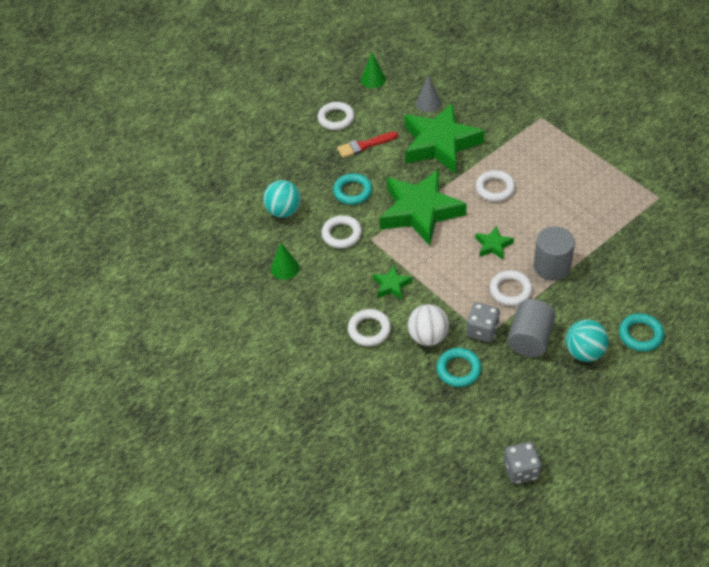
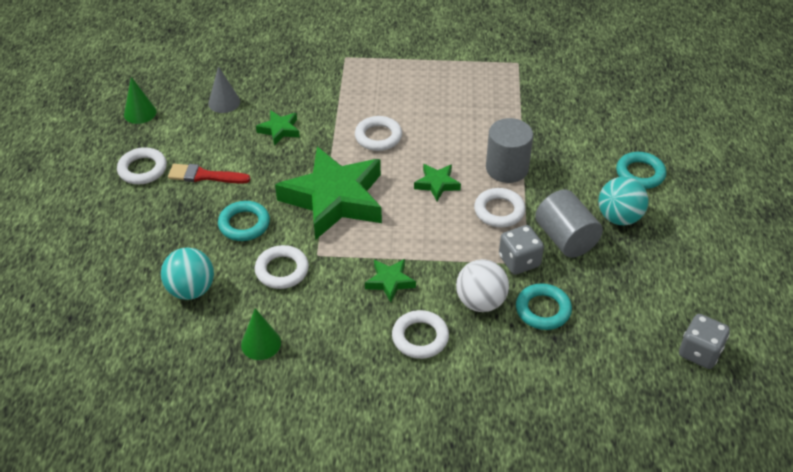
camera: 50 degrees left, 5 degrees down
red brush [337,132,398,158] -> red brush turned 75 degrees clockwise [168,164,250,184]
green star [404,103,485,174] -> green star [256,110,300,146], size x0.43

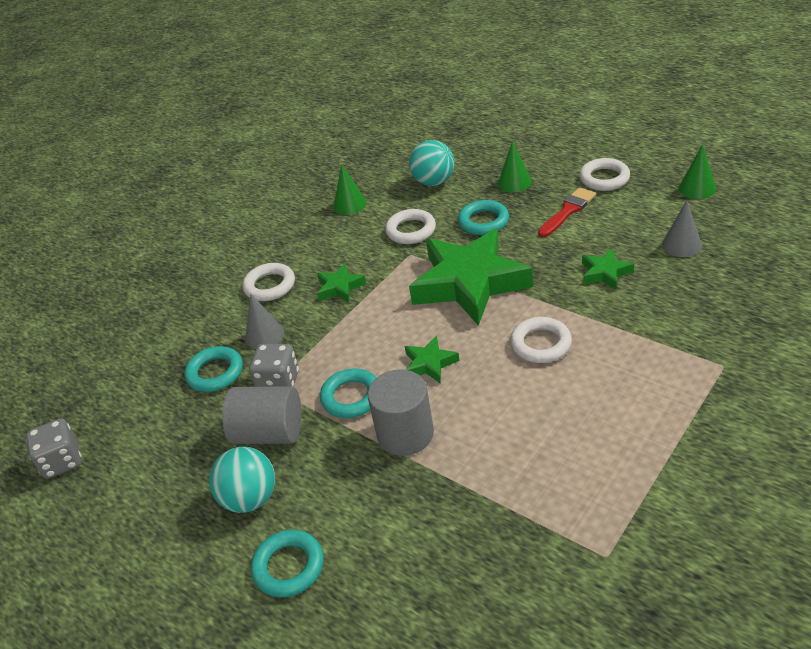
camera: 130 degrees right, 5 degrees down
white ball [456,259,509,312] -> grey cone [245,294,284,349]
white ring [474,188,526,227] -> turquoise ring [320,368,376,418]
none -> green cone [498,141,532,192]

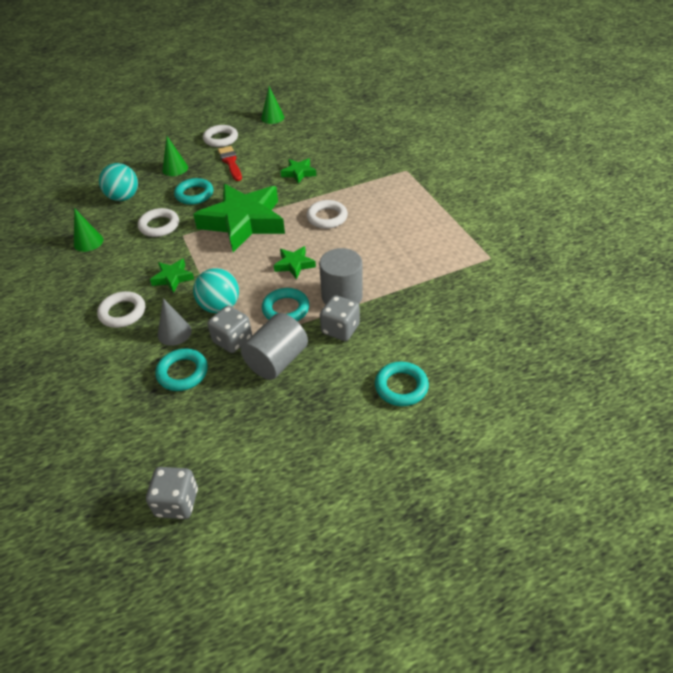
camera: 65 degrees left, 5 degrees up
turquoise ball [209,447,275,513] -> turquoise ball moved to [193,268,239,313]
grey cone [662,200,702,257] -> none
none -> grey dice [320,295,360,341]

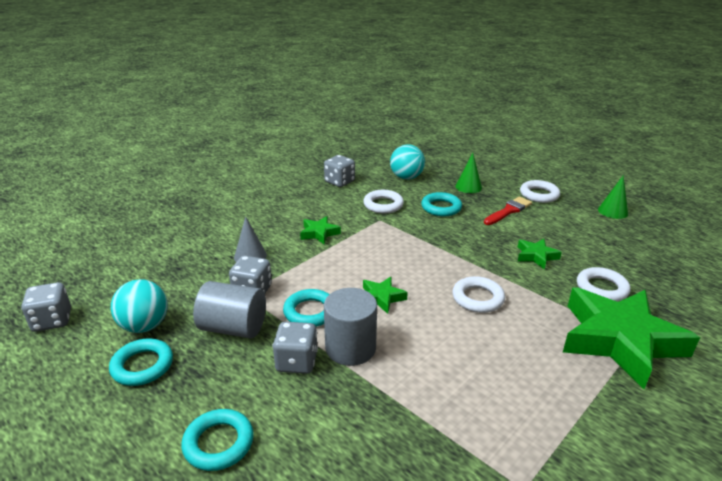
camera: 65 degrees right, 15 degrees down
green cone [74,208,103,252] -> grey dice [324,155,355,187]
white ring [97,291,145,328] -> white ring moved to [577,267,631,301]
turquoise ring [155,348,208,391] -> turquoise ring moved to [109,339,173,386]
green star [193,184,285,252] -> green star moved to [563,287,700,389]
turquoise ball [193,268,239,313] -> turquoise ball moved to [111,279,167,333]

